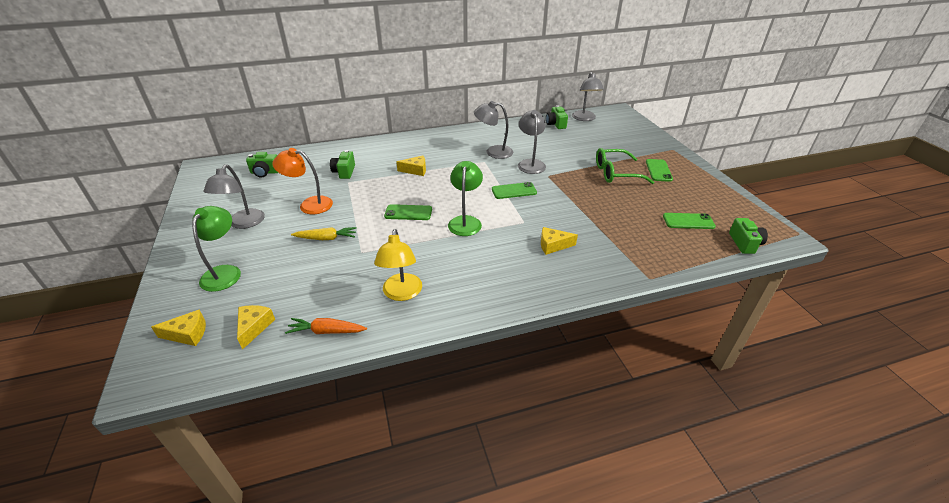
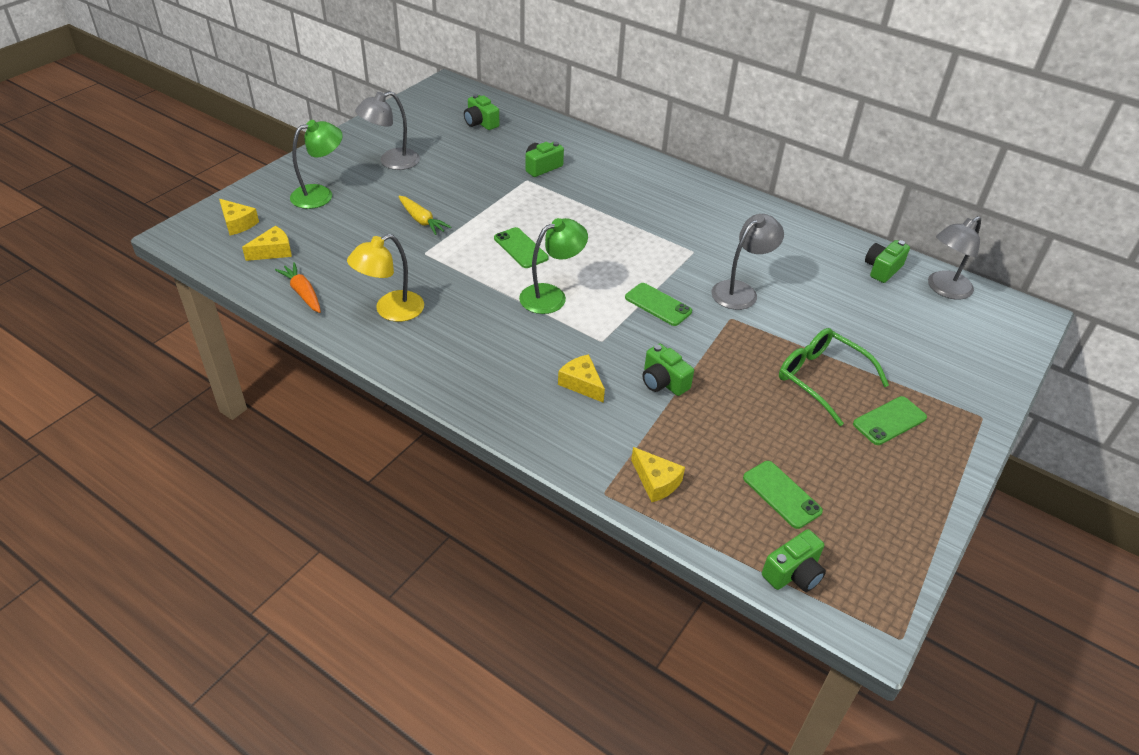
camera: 50 degrees right, 5 degrees up
orange lamp [272,148,333,214] -> none
yellow cheese [396,156,426,176] -> yellow cheese moved to [631,447,685,502]
grey lamp [474,101,513,159] -> none
none -> green camera [642,343,694,396]

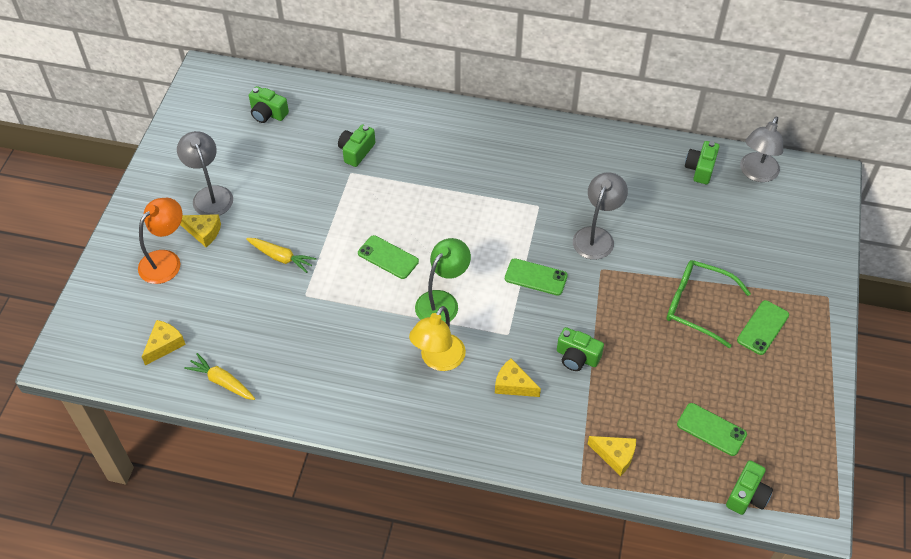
camera: 20 degrees left, 10 degrees up
yellow cheese [219,199,259,235] -> yellow cheese moved to [180,214,221,247]
orange carrot [275,262,321,313] -> yellow carrot [184,353,255,400]
green lamp [290,120,343,209] -> orange lamp [138,198,183,284]
yellow lamp [347,234,424,322] -> yellow lamp moved to [409,306,466,371]
grey lamp [355,91,420,170] -> grey lamp turned 120 degrees clockwise [177,131,233,216]

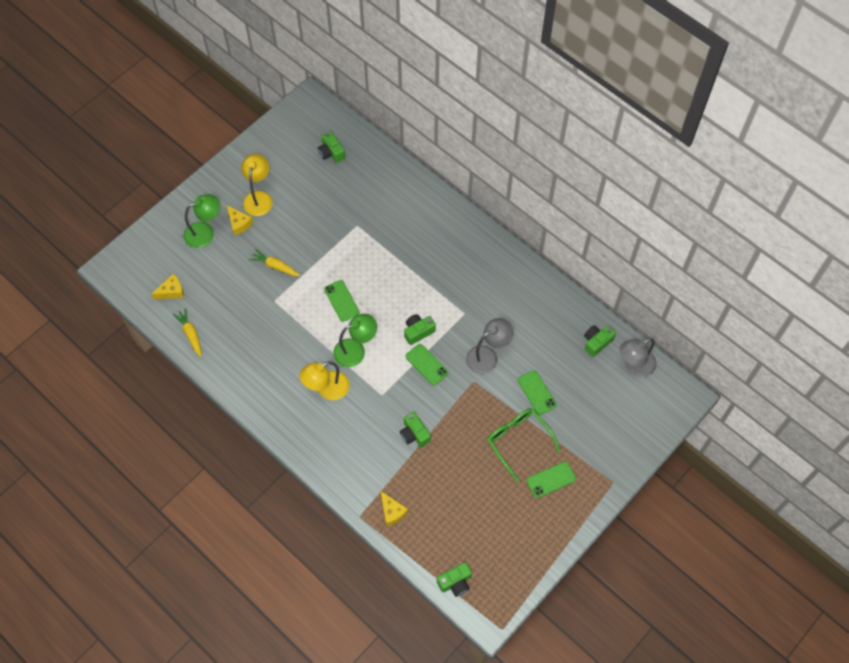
camera: 30 degrees right, 10 degrees up
orange lamp [138,198,183,284] -> green lamp [184,194,220,248]
grey lamp [177,131,233,216] -> yellow lamp [241,154,273,216]
yellow carrot [246,238,316,273] -> yellow carrot turned 150 degrees clockwise [249,249,301,276]
green camera [338,124,375,167] -> green camera moved to [404,314,436,345]
yellow cheese [495,359,541,397] -> none
green phone [677,403,747,456] -> green phone moved to [518,370,557,415]

